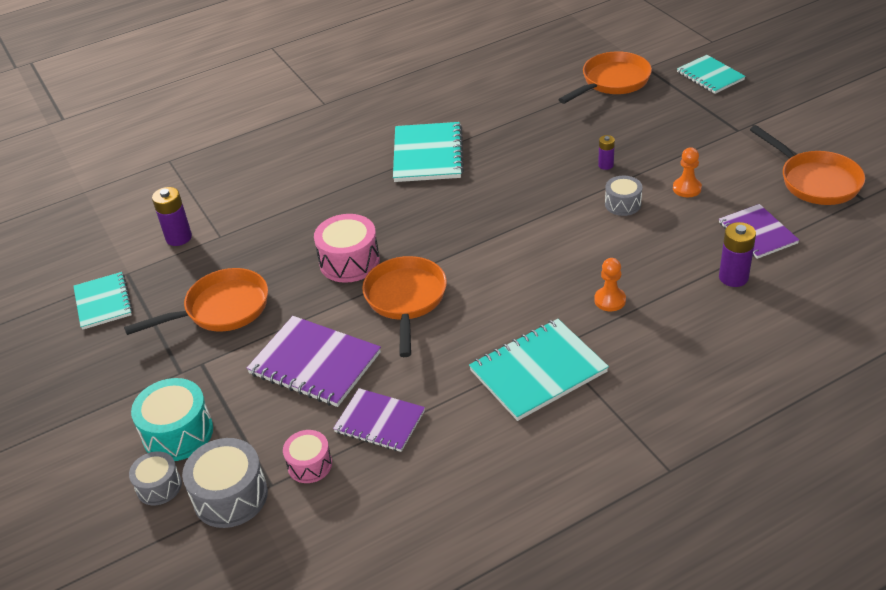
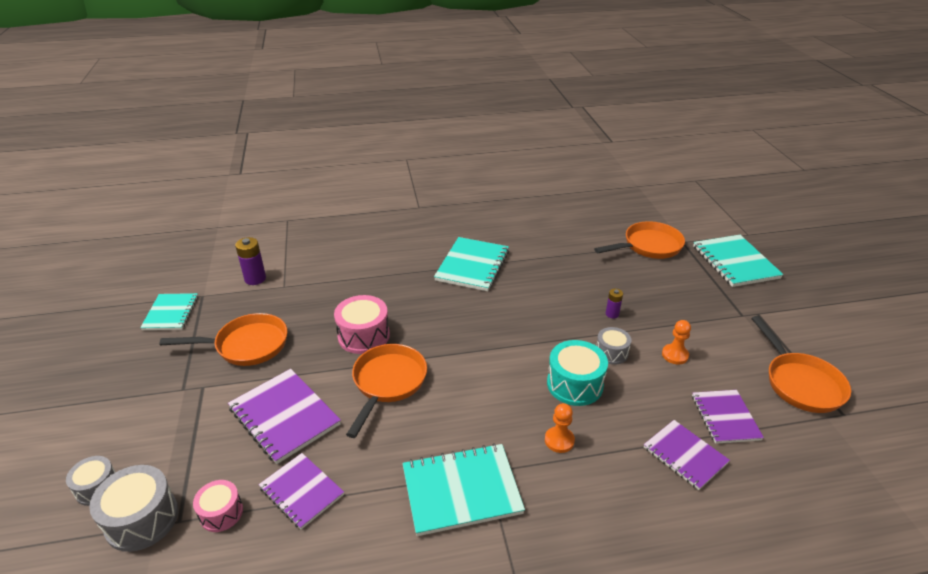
camera: 15 degrees right, 5 degrees down
turquoise drum [131,378,213,461] -> turquoise drum moved to [547,340,608,406]
turquoise notebook [677,55,746,94] -> turquoise notebook [693,235,784,287], size x1.52
purple battery [719,222,756,287] -> purple notebook [644,420,730,490]

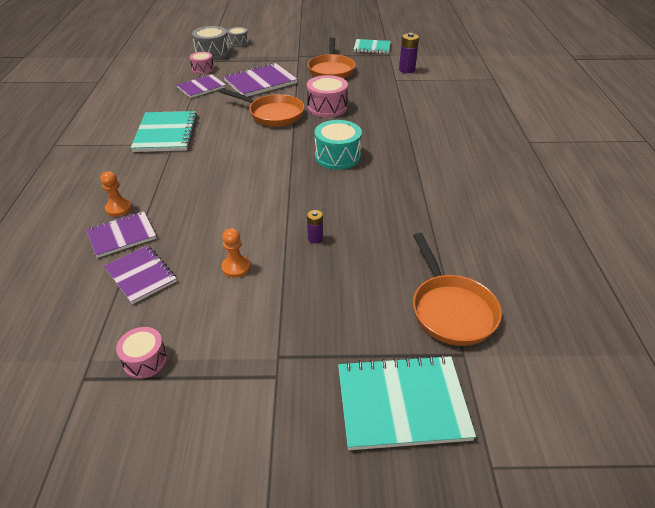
camera: 100 degrees right, 5 degrees up
turquoise notebook [434,237,509,291] -> none
orange pawn [545,403,575,453] -> orange pawn moved to [100,171,132,217]
turquoise drum [547,340,608,406] -> turquoise drum moved to [315,120,362,170]
grey drum [596,327,631,365] -> none
purple notebook [692,390,764,444] -> purple notebook turned 45 degrees clockwise [104,246,177,304]
orange pan [751,316,851,413] -> pink drum [116,327,167,379]

